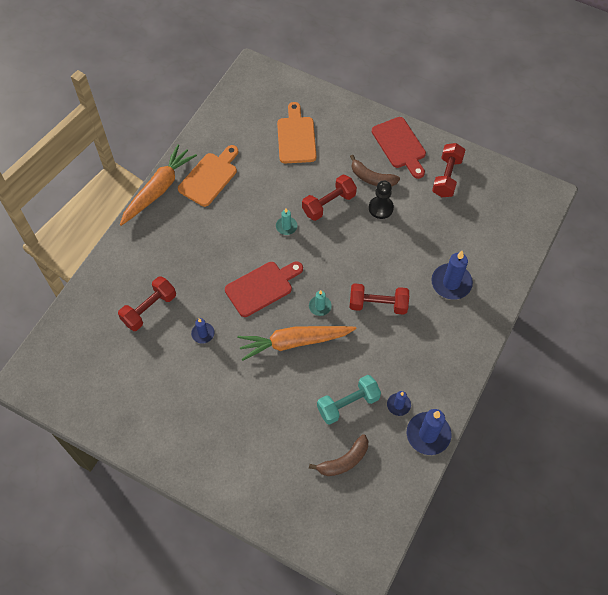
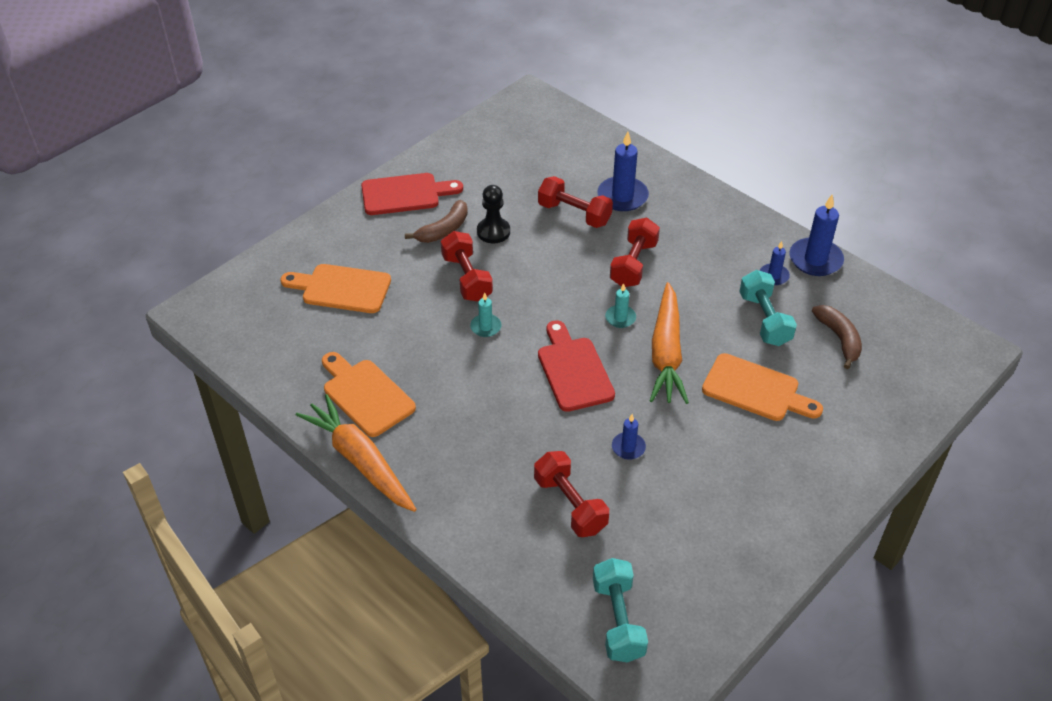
camera: 75 degrees left, 15 degrees down
red dumbbell [432,143,465,197] -> red dumbbell moved to [538,176,613,228]
none -> turquoise dumbbell [593,558,648,663]
none -> orange cutting board [702,353,823,421]

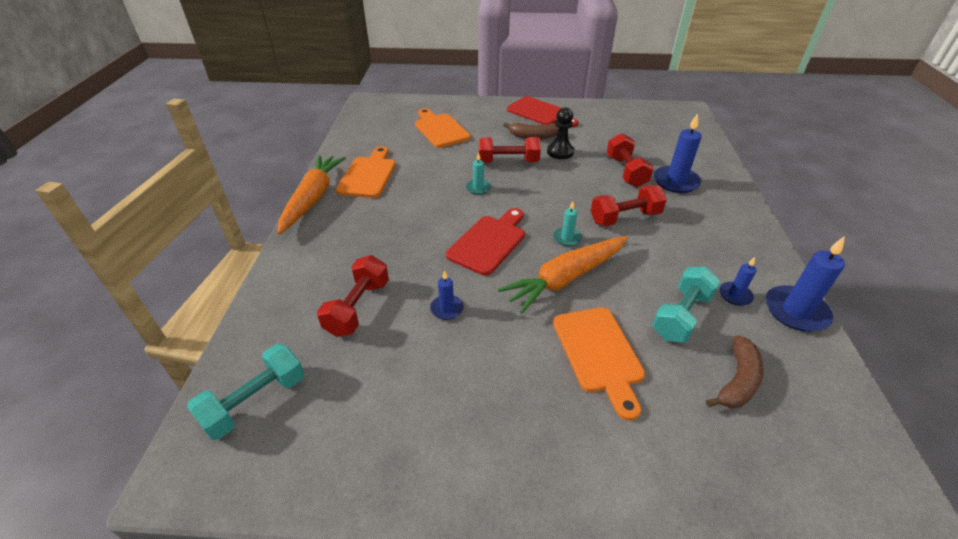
camera: 50 degrees right, 5 degrees down
red dumbbell [441,231,493,302] -> red dumbbell turned 60 degrees clockwise [479,137,541,163]

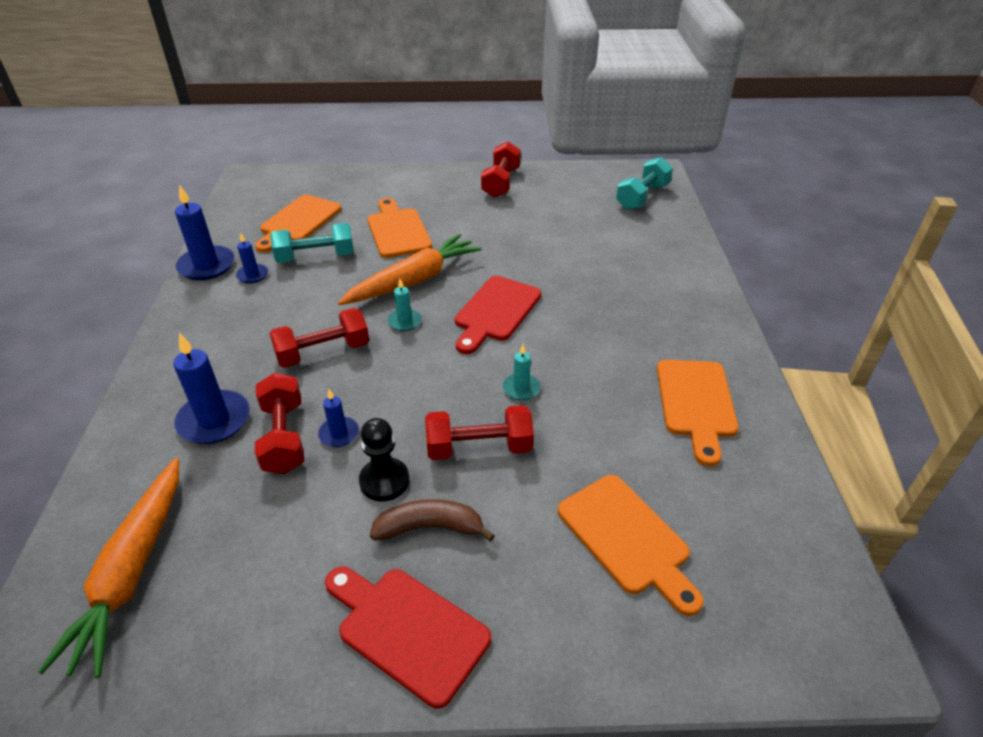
camera: 175 degrees right, 0 degrees up
orange carrot [278,155,346,235] -> orange carrot moved to [38,458,179,678]
red dumbbell [317,255,389,337] -> red dumbbell moved to [481,141,521,198]
blue candle [430,271,464,320] -> blue candle moved to [318,389,359,447]
turquoise dumbbell [652,267,721,343] -> turquoise dumbbell turned 45 degrees clockwise [270,223,354,263]
brown banana [706,335,764,408] -> orange cutting board [255,195,341,253]

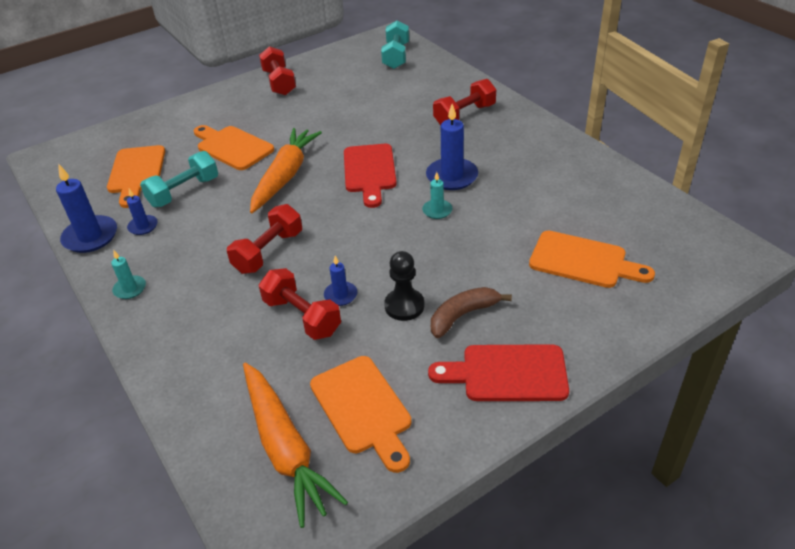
camera: 30 degrees left, 0 degrees up
blue candle [173,333,250,444] -> blue candle moved to [426,104,478,190]
turquoise candle [387,279,422,331] -> turquoise candle moved to [111,250,146,299]
red dumbbell [425,405,534,460] -> red dumbbell moved to [433,79,496,125]
orange cutting board [657,360,739,467] -> orange cutting board moved to [310,356,411,473]

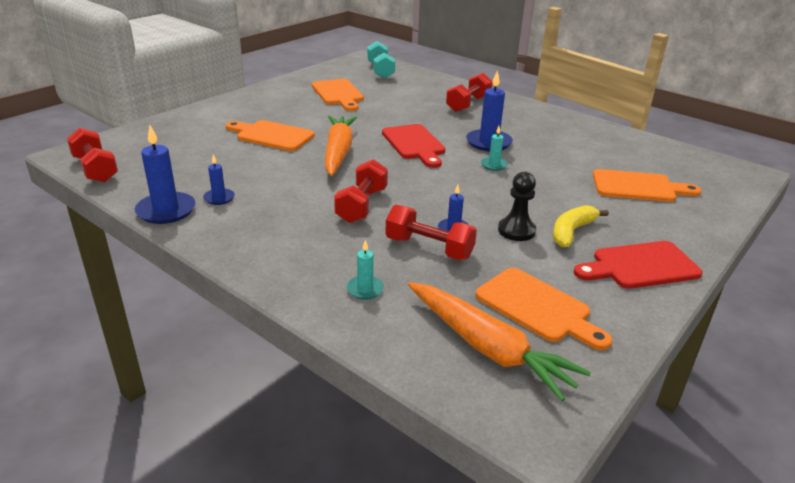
camera: 20 degrees left, 10 degrees down
orange cutting board [107,145,165,208] -> orange cutting board moved to [312,79,364,111]
turquoise candle [111,250,146,299] -> turquoise candle moved to [346,240,384,300]
turquoise dumbbell [140,151,218,207] -> none
red dumbbell [259,46,296,96] -> red dumbbell moved to [67,128,118,183]
brown banana [431,287,512,338] -> yellow banana [553,205,609,247]

